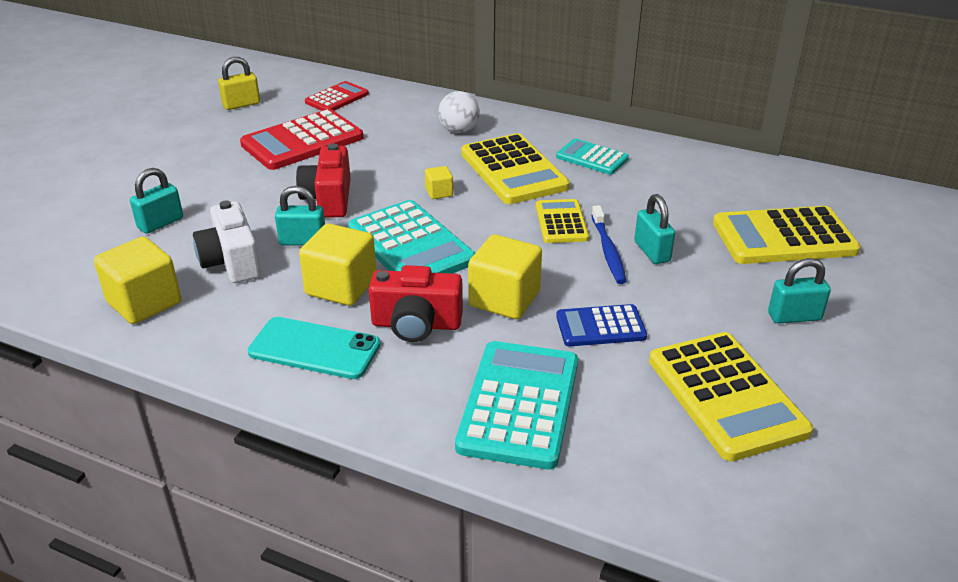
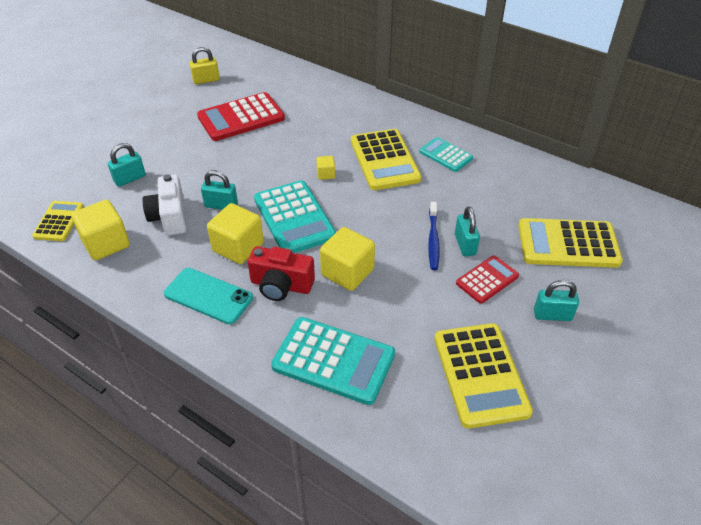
camera: 10 degrees right, 10 degrees up
red camera [296,143,351,218] -> none
red calculator [305,81,369,111] -> red calculator moved to [456,256,519,304]
white ball [438,91,479,133] -> none
turquoise calculator [455,341,578,469] -> turquoise calculator turned 90 degrees clockwise [271,317,395,405]
yellow calculator [536,199,589,243] -> yellow calculator moved to [32,201,84,241]
blue calculator [556,304,647,346] -> none

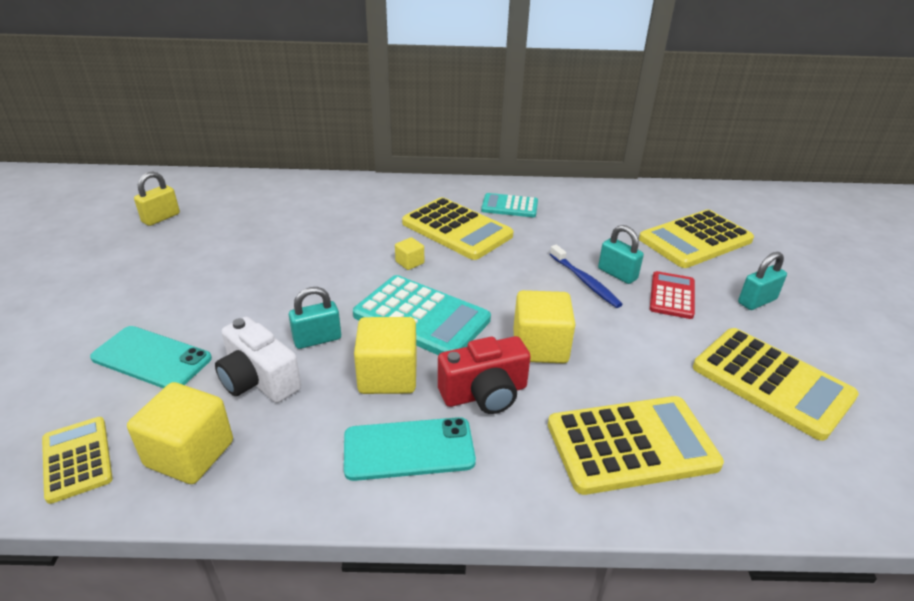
camera: 35 degrees left, 10 degrees down
turquoise padlock [108,143,146,187] -> turquoise phone [90,326,212,388]
red calculator [197,92,285,141] -> none
turquoise calculator [271,317,395,405] -> yellow calculator [548,396,724,495]

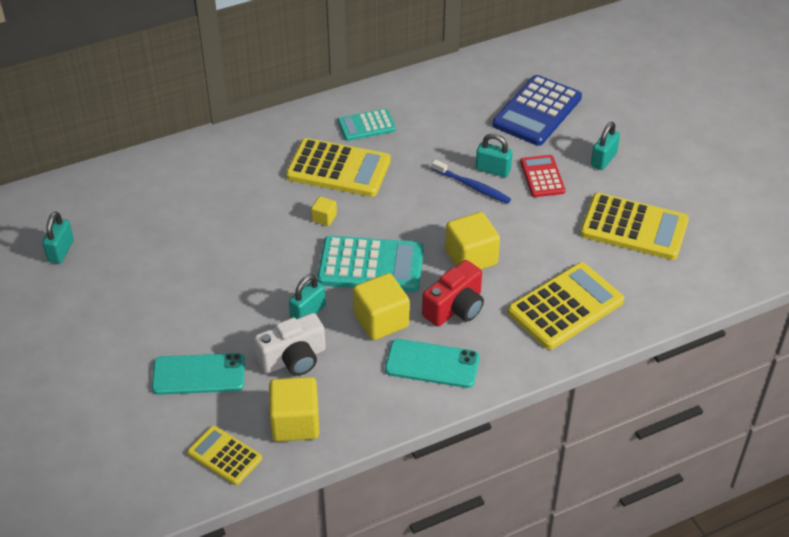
camera: 25 degrees left, 10 degrees up
yellow padlock [134,171,180,226] -> turquoise padlock [42,212,74,264]
white camera [215,317,301,403] -> white camera turned 45 degrees counterclockwise [254,313,326,376]
turquoise phone [344,417,476,481] -> turquoise phone turned 45 degrees clockwise [385,339,480,388]
yellow calculator [639,210,754,268] -> blue calculator [492,75,582,146]

